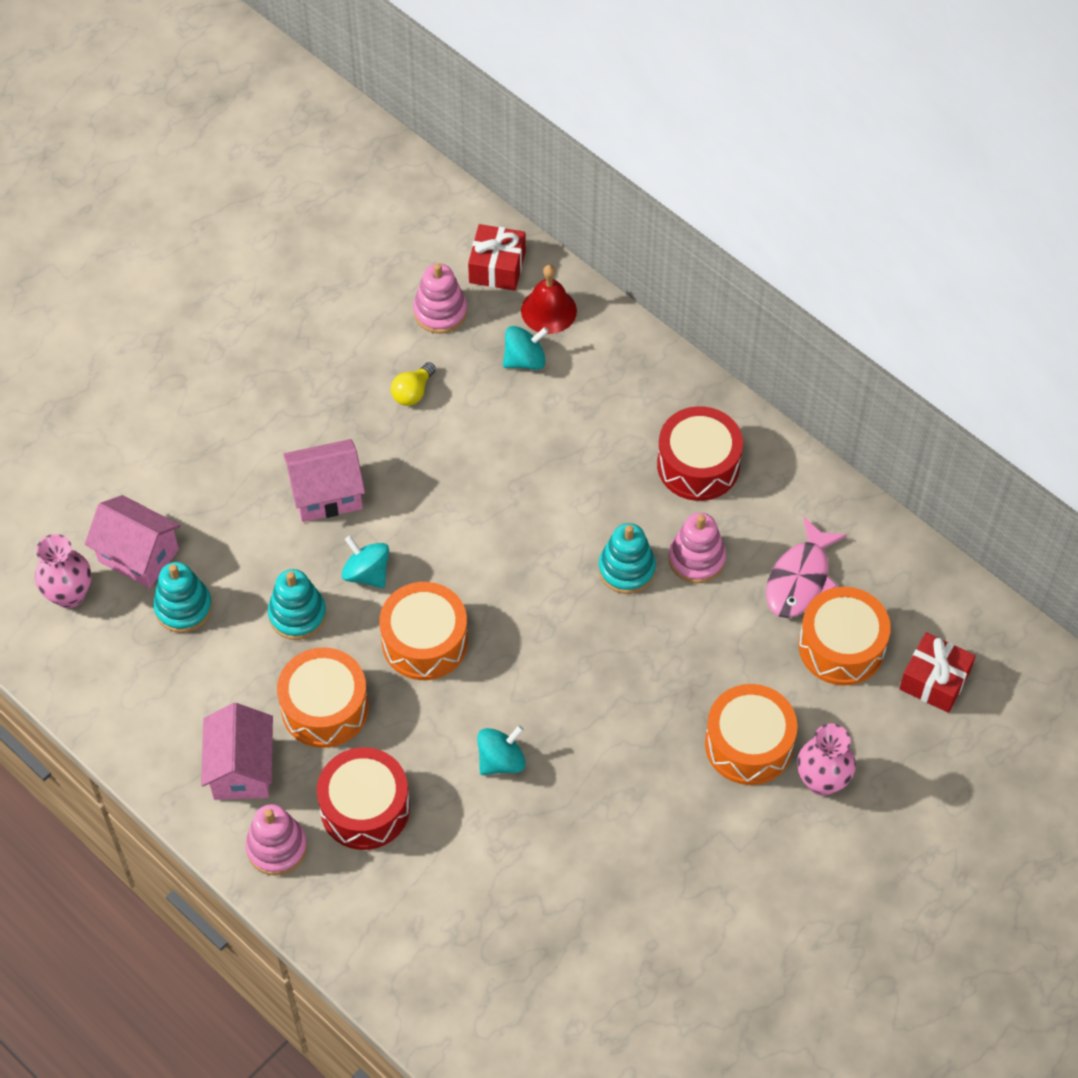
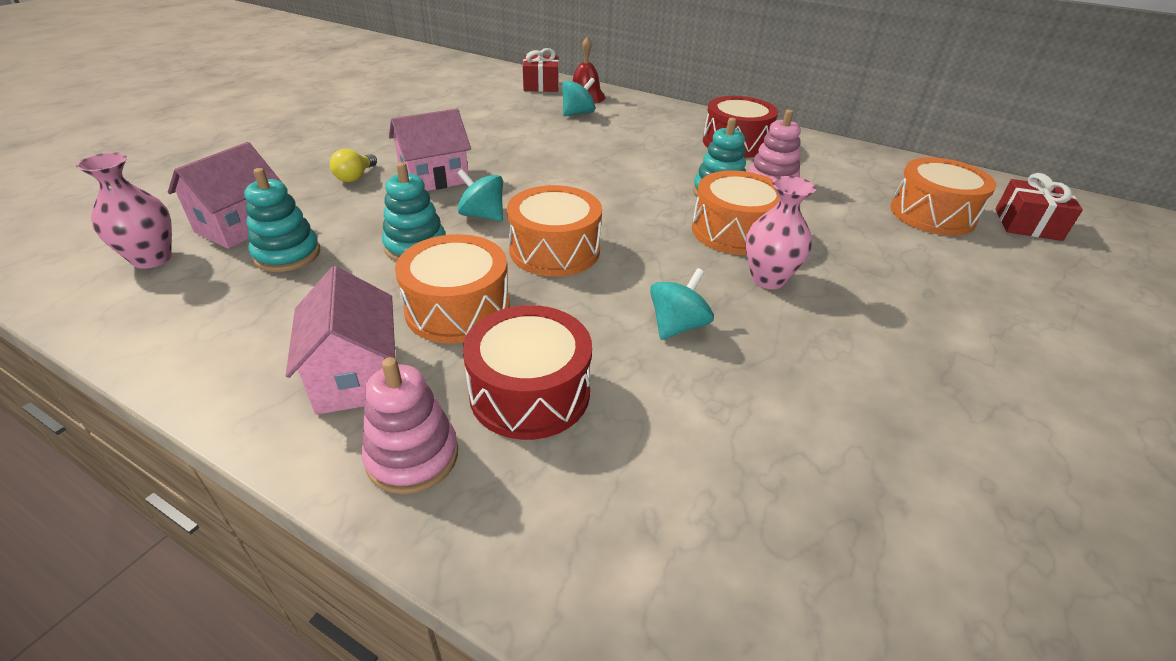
camera: 15 degrees left, 20 degrees down
pink house [85,495,181,588] -> pink house turned 75 degrees counterclockwise [168,142,282,249]
yellow light bulb [391,362,436,406] -> yellow light bulb moved to [330,149,377,182]
pink stacking toy [413,263,467,334] -> none
orange drum [705,684,798,785] -> orange drum moved to [692,170,779,255]
pink fish [766,516,847,618] -> none
pink vase [797,723,856,796] -> pink vase moved to [746,176,816,289]

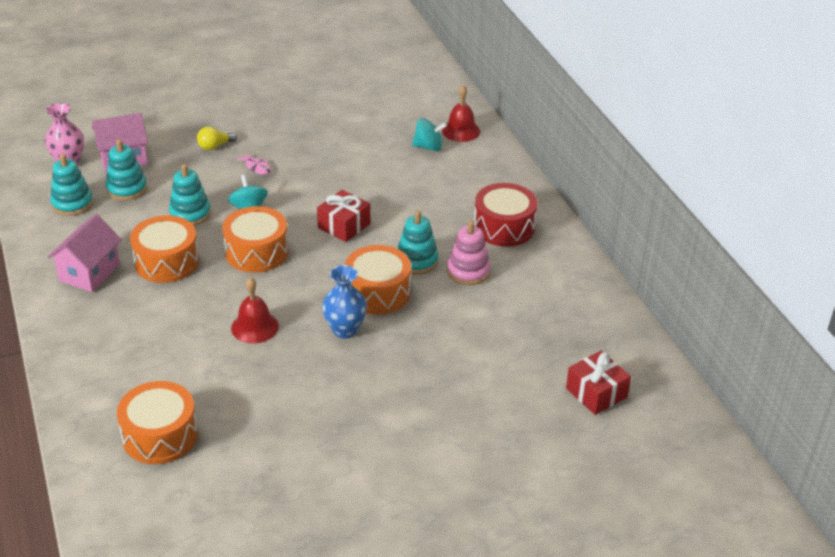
camera: 40 degrees right, 0 degrees up
pink stacking toy [362,357,458,494] -> none
pink house [389,109,471,191] -> pink fish [236,152,271,175]
red drum [463,305,592,440] -> none
red gift [523,48,559,92] -> red gift moved to [317,190,370,242]
turquoise spinning top [650,268,714,340] -> red bell [231,277,279,343]
pink vase [746,176,816,289] -> blue vase [322,265,367,339]
orange drum [890,157,996,236] -> orange drum moved to [117,381,198,464]
none -> turquoise stacking toy [50,154,93,216]

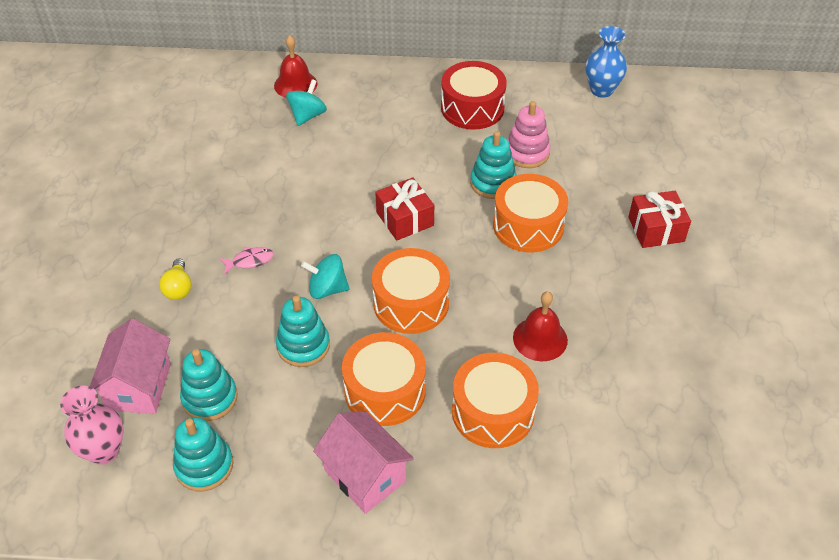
camera: 65 degrees left, 10 degrees up
orange drum [117,381,198,464] -> orange drum moved to [452,353,539,448]
blue vase [322,265,367,339] -> blue vase moved to [585,26,627,98]
red gift [566,351,631,415] -> red gift moved to [628,191,691,248]

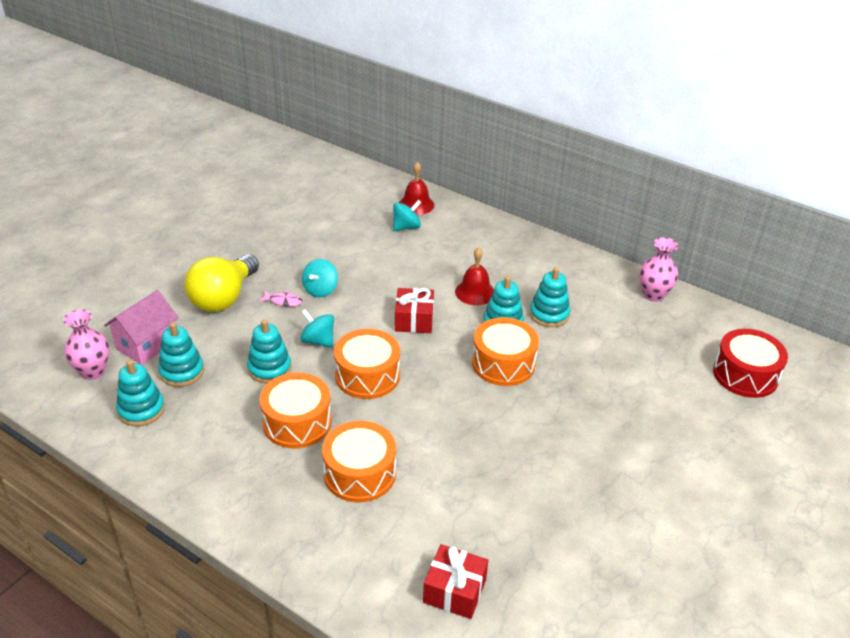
camera: 30 degrees right, 10 degrees down
yellow light bulb [159,258,192,300] -> yellow light bulb [184,254,259,312], size x2.21
pink house [313,411,414,514] -> none
red drum [441,61,507,130] -> red drum moved to [713,329,788,398]
pink stacking toy [507,101,551,168] -> turquoise stacking toy [529,267,570,327]
red bell [513,291,568,361] -> red bell moved to [455,247,494,305]
blue vase [585,26,627,98] -> pink vase [639,237,678,302]
red gift [628,191,691,248] -> red gift moved to [423,544,488,619]
none -> turquoise spinning top [302,259,338,297]

